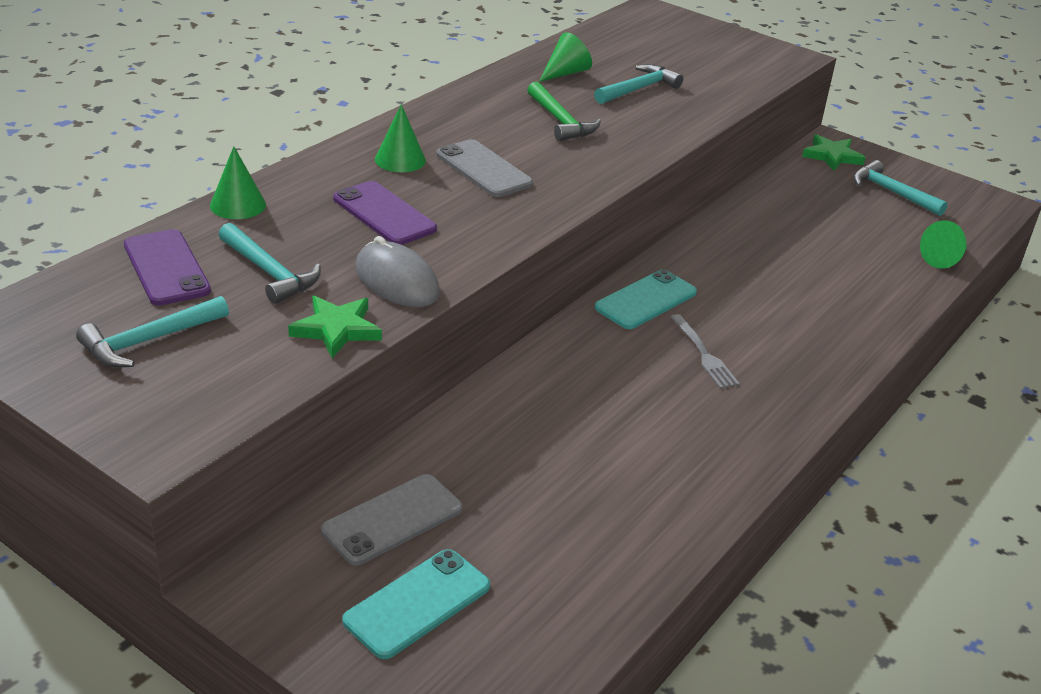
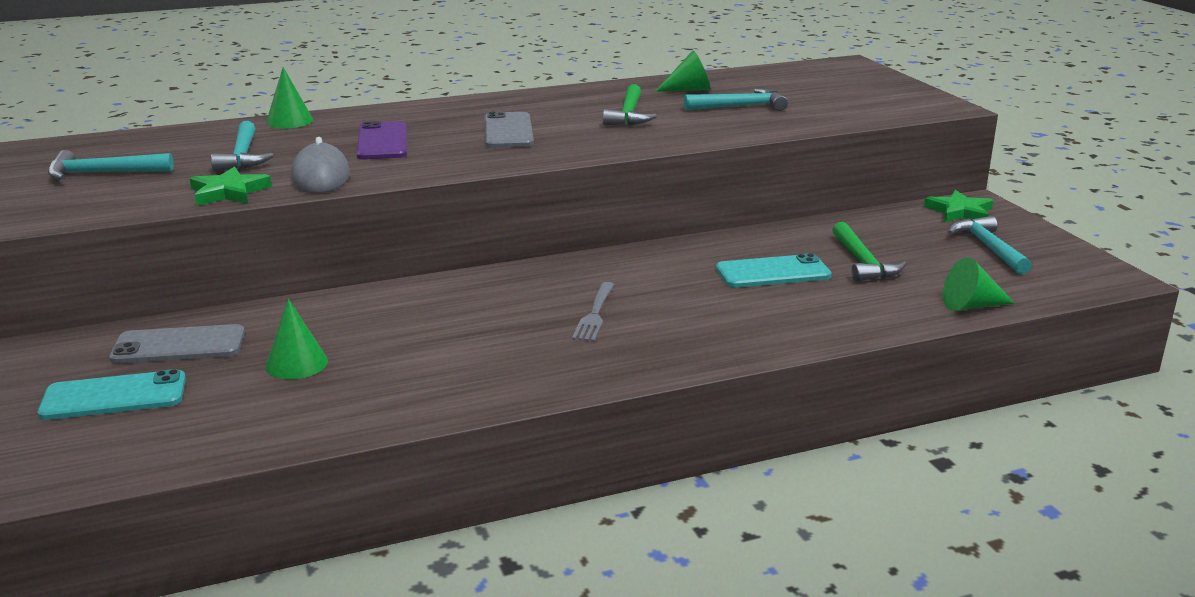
camera: 35 degrees right, 10 degrees down
purple phone [124,229,211,305] -> none
green cone [375,104,426,172] -> green cone moved to [265,299,328,379]
turquoise phone [595,269,697,329] -> turquoise phone moved to [716,253,832,288]
none -> green hammer [832,222,906,282]

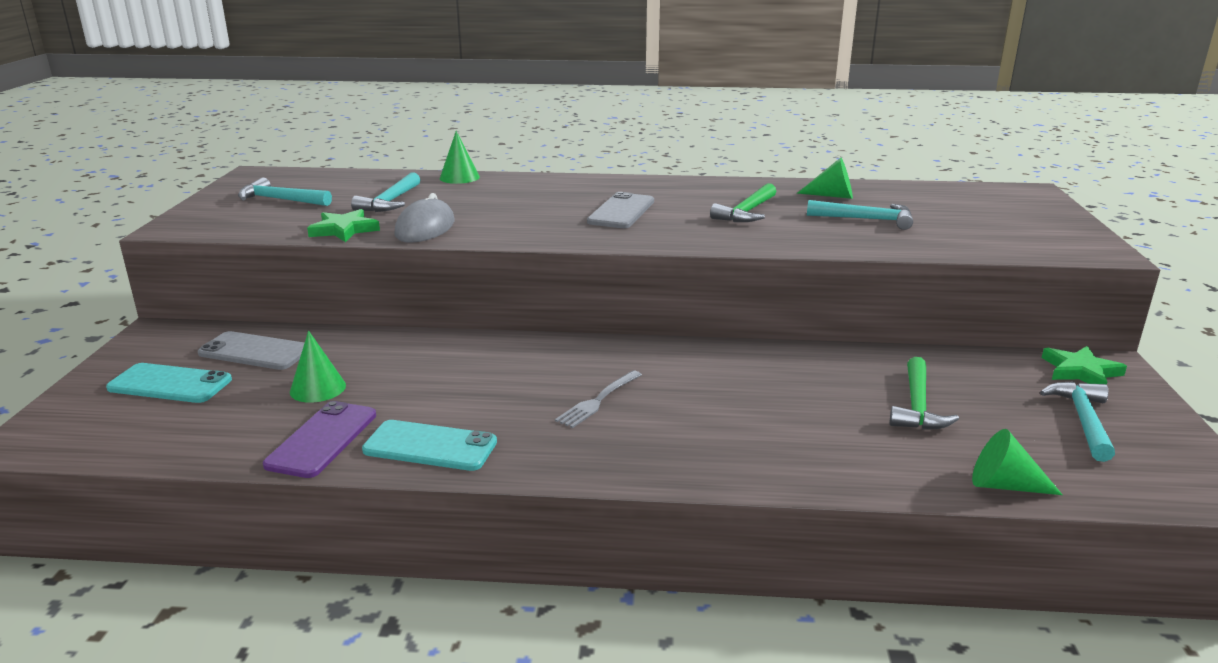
camera: 25 degrees right, 0 degrees up
purple phone [357,121,407,159] -> purple phone moved to [263,401,376,478]
turquoise phone [716,253,832,288] -> turquoise phone moved to [362,420,497,471]

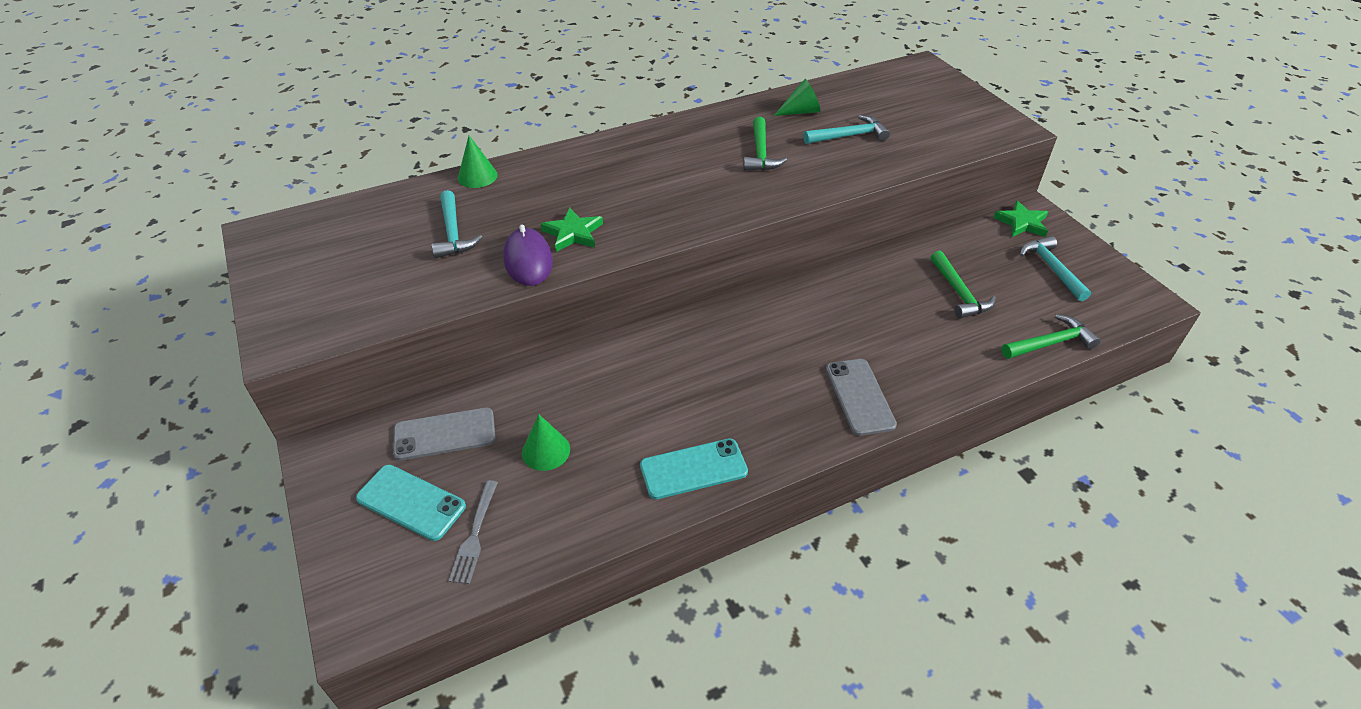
camera: 30 degrees left, 20 degrees up
turquoise phone [106,363,232,403] -> turquoise phone turned 45 degrees clockwise [356,465,466,541]
turquoise hammer [238,178,332,206] -> none
purple phone [263,401,376,478] -> none
green star [307,209,380,242] -> green star moved to [541,208,603,252]
grey mouse [394,193,454,243] -> purple mouse [503,224,553,286]
grey fork [555,370,642,428] -> grey fork moved to [448,480,498,584]
grey phone [587,192,654,228] -> grey phone moved to [826,359,897,436]
green cone [972,429,1063,495] -> green hammer [1002,314,1101,359]

